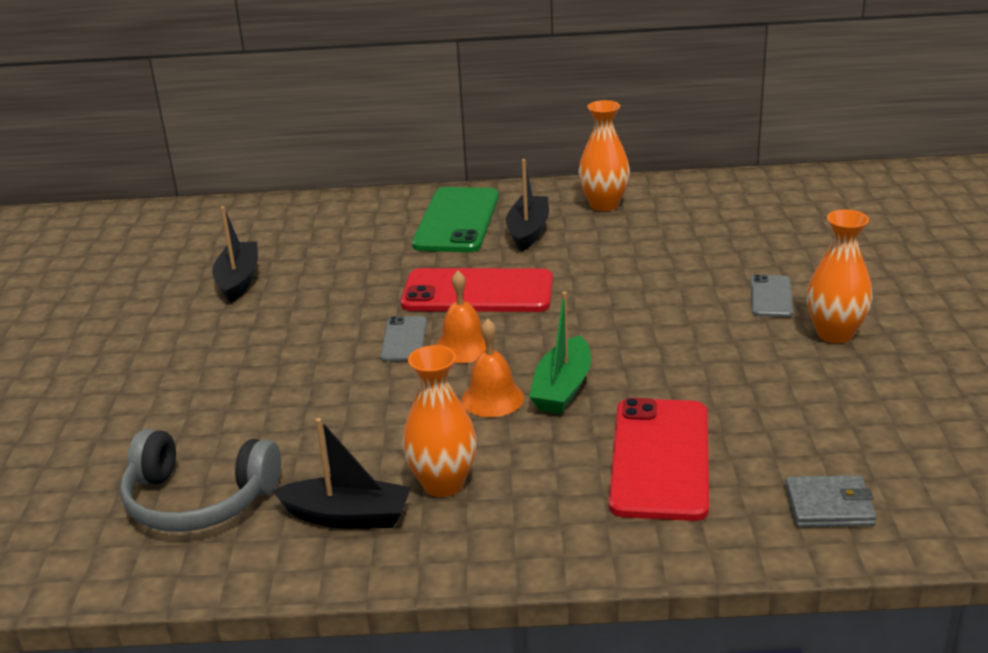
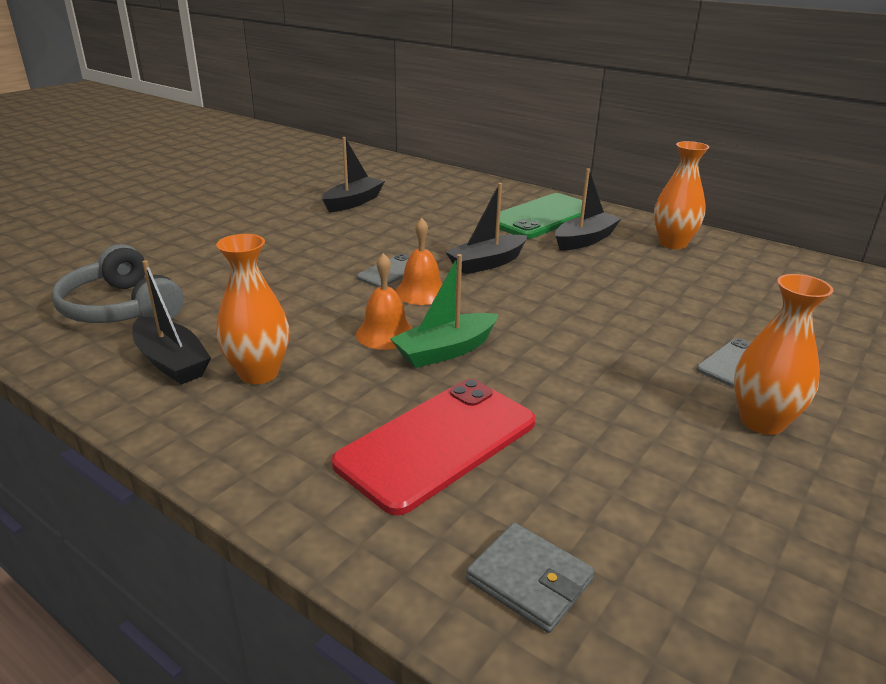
camera: 35 degrees right, 0 degrees up
red phone [401,268,553,312] -> black boat [445,183,527,274]

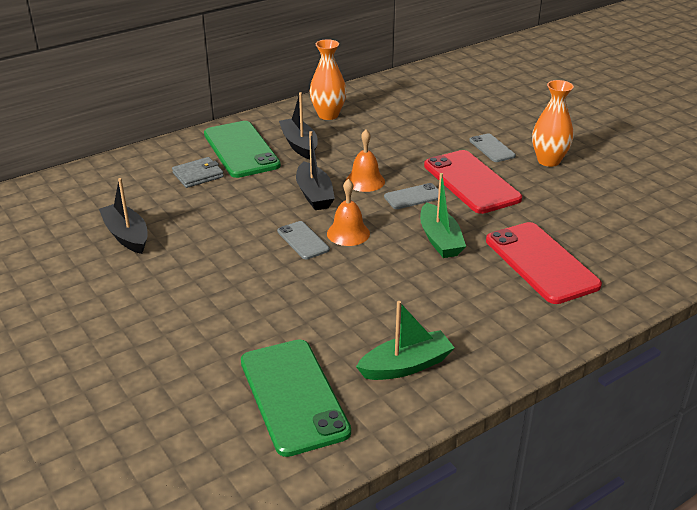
camera: 70 degrees left, 5 degrees up
grey headphones [51,244,183,323] -> green phone [241,339,351,457]
black boat [132,260,211,385] -> green boat [356,301,455,380]
orange vase [216,234,289,384] -> none
orange bell [356,253,412,350] -> orange bell moved to [346,130,385,192]
grey wallet [466,523,595,633] -> grey wallet moved to [172,157,224,188]
none -> grey phone [384,183,439,209]
none -> red phone [424,150,522,214]

